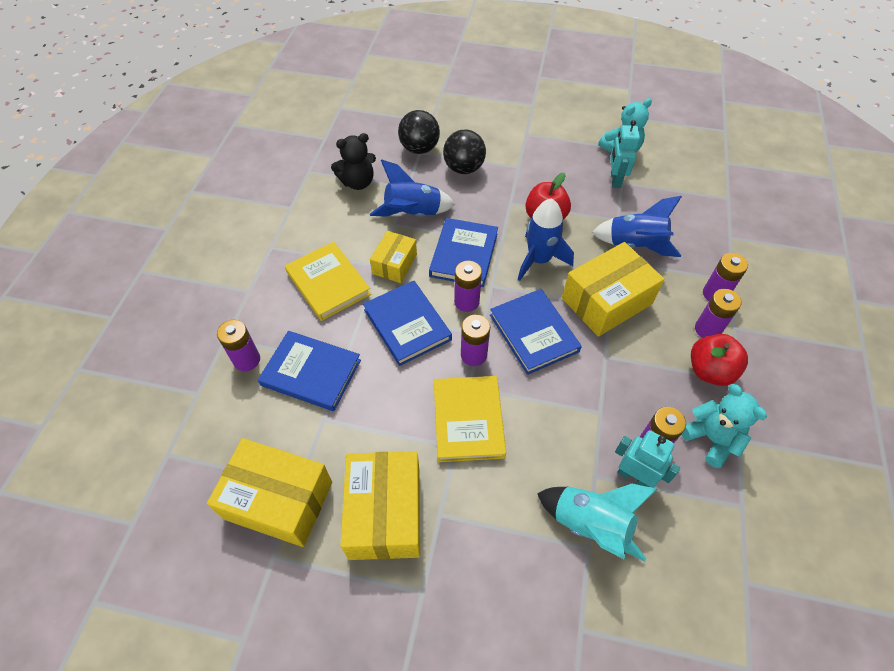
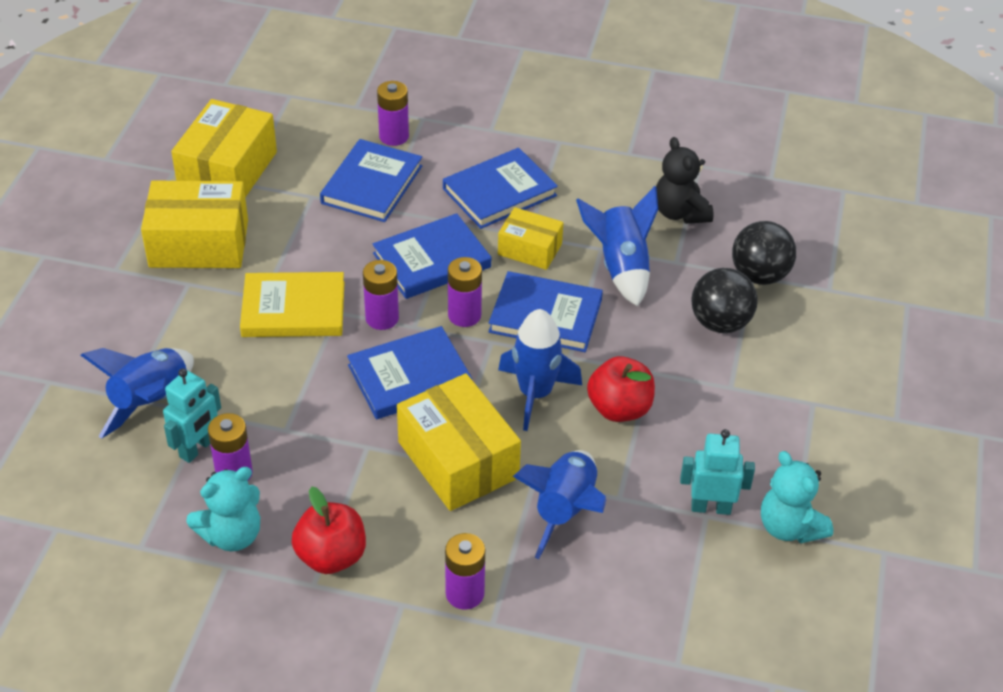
camera: 90 degrees right, 10 degrees down
yellow book [285,242,371,321] -> blue book [443,148,558,229]
turquoise rocket [537,484,657,562] -> blue rocket [81,348,194,439]
purple battery [695,289,742,338] -> none

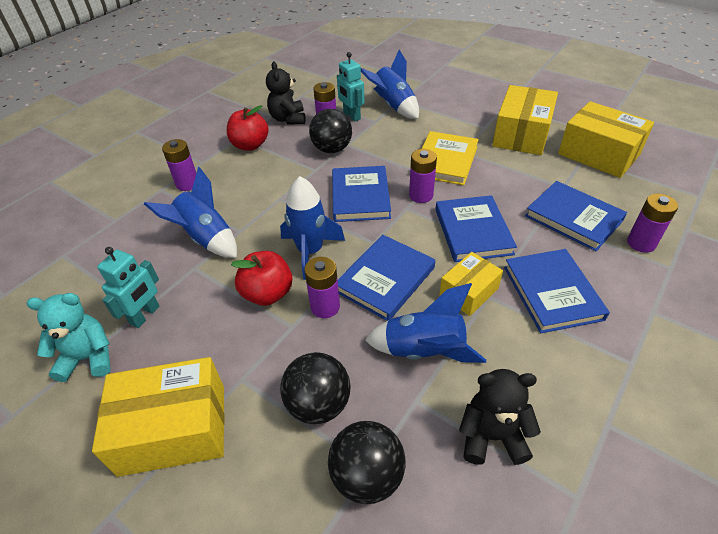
camera: 115 degrees right, 0 degrees up
turquoise teddy bear [186,467,260,551] -> black teddy bear [266,62,306,124]
yellow box [397,373,521,511] -> yellow box moved to [92,357,224,477]
purple battery [448,257,482,327] -> purple battery moved to [304,257,340,318]
none -> black ball [309,109,352,153]

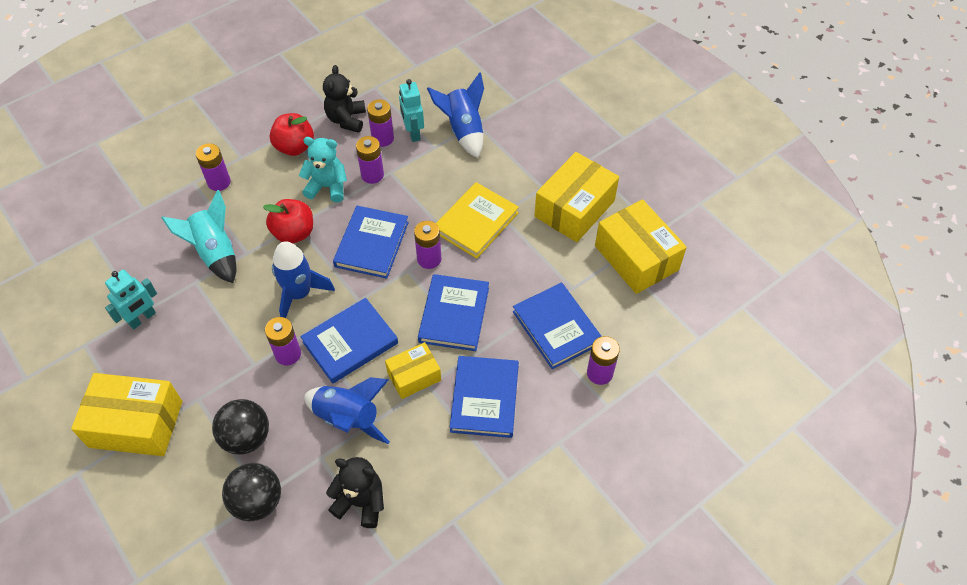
camera: 15 degrees right, 10 degrees up
turquoise teddy bear [26,293,111,382] -> turquoise teddy bear moved to [299,137,347,202]
blue rocket [144,167,237,258] -> turquoise rocket [161,190,236,283]
red apple [231,251,292,306] -> red apple moved to [263,199,313,243]
black ball [309,109,352,153] -> purple battery [356,136,384,184]

